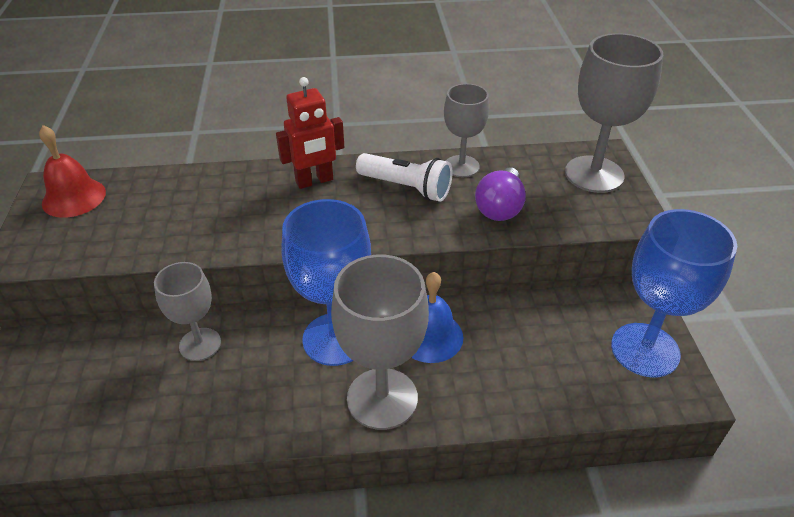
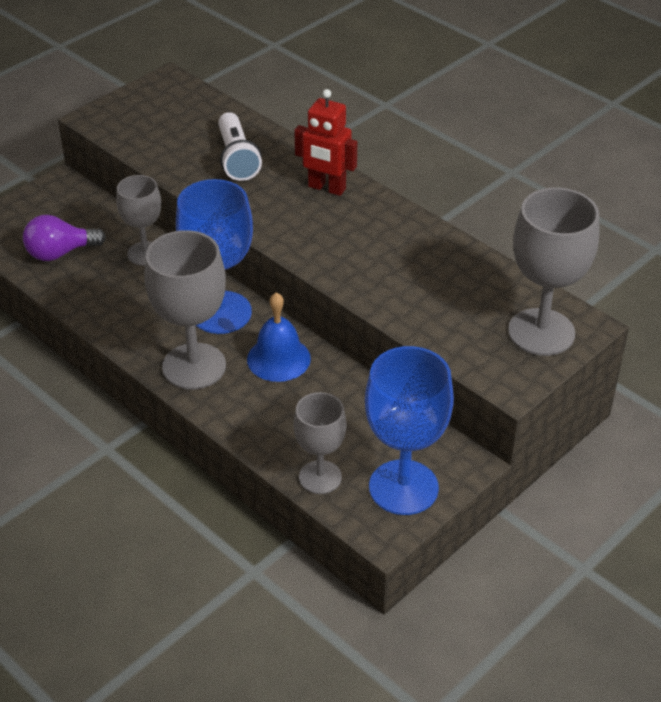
camera: 50 degrees right, 0 degrees up
red bell [39,125,106,218] -> none
white flashlight [356,153,453,202] -> white flashlight moved to [218,112,262,181]
grey goblet [444,83,489,177] -> grey goblet moved to [293,392,347,494]
purple light bulb [475,168,526,221] -> purple light bulb moved to [23,215,106,261]

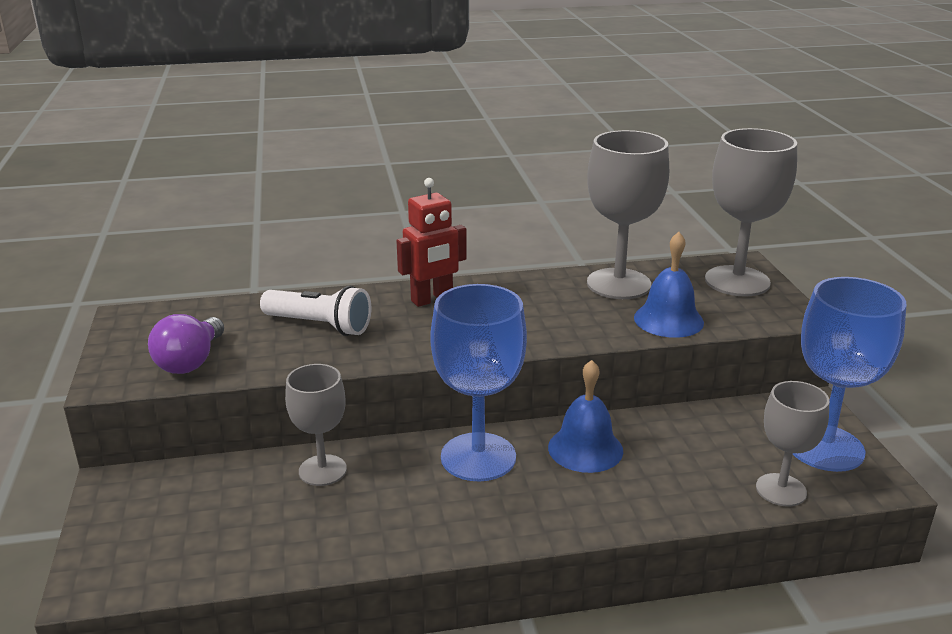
camera: 55 degrees left, 15 degrees down
purple light bulb [23,215,106,261] -> purple light bulb moved to [148,314,224,374]
grey goblet [144,230,226,390] -> grey goblet moved to [587,130,669,299]
none -> blue bell [634,232,704,338]

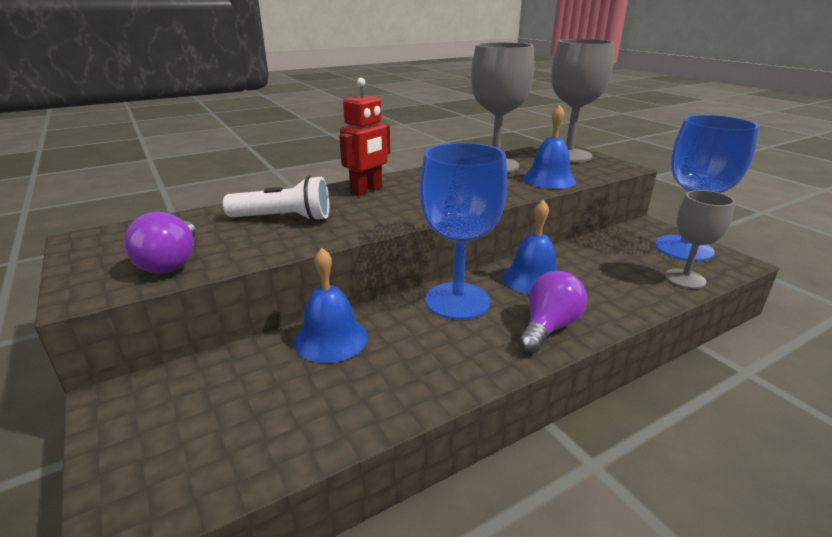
camera: 20 degrees left, 0 degrees up
grey goblet [285,364,347,486] -> blue bell [294,248,368,363]
none -> purple light bulb [519,271,587,353]

